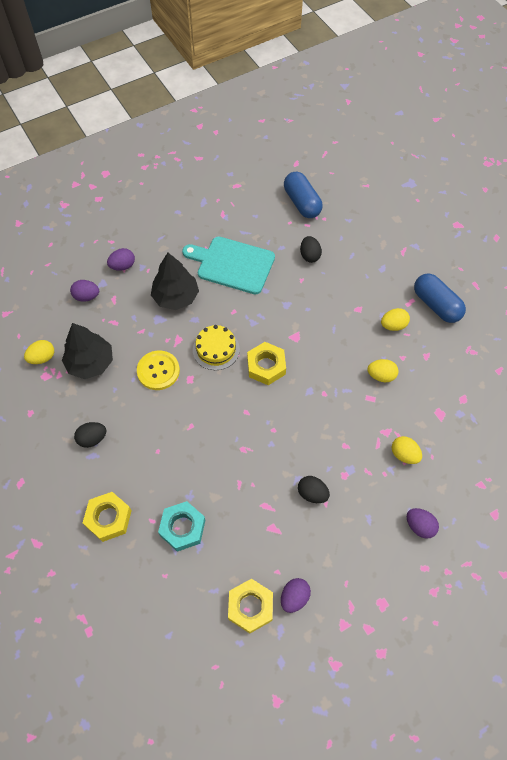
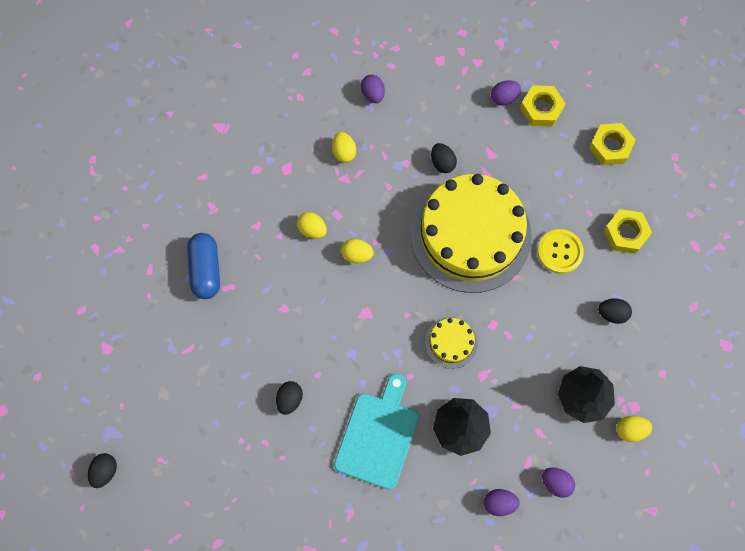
camera: 150 degrees left, 10 degrees up
yellow button [137,350,180,390] -> yellow button moved to [537,229,584,274]
turquoise nut [158,501,205,552] -> none
turquoise cutting board [182,236,275,294] -> turquoise cutting board turned 120 degrees counterclockwise [334,373,419,490]
yellow nut [247,342,286,385] -> yellow nut moved to [589,123,636,165]
blue capsule [284,172,323,218] -> none
yellow egg [381,308,410,331] -> yellow egg moved to [341,239,374,263]
none -> black egg [88,453,117,488]
none -> yellow cake [410,174,532,293]

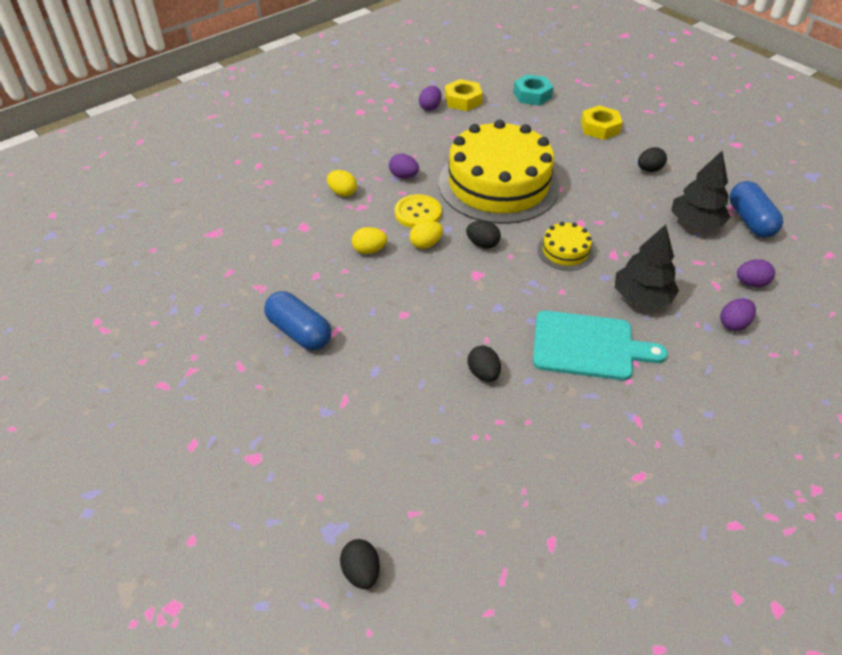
camera: 40 degrees left, 25 degrees down
turquoise cutting board [334,373,419,490] -> turquoise cutting board turned 120 degrees clockwise [533,311,668,380]
purple egg [361,75,385,103] -> purple egg moved to [389,154,419,178]
black egg [431,143,457,173] -> black egg moved to [466,221,501,248]
yellow button [537,229,584,274] -> yellow button moved to [395,194,442,228]
yellow nut [589,123,636,165] -> turquoise nut [513,74,554,106]
yellow egg [617,415,652,442] -> blue capsule [730,181,783,238]

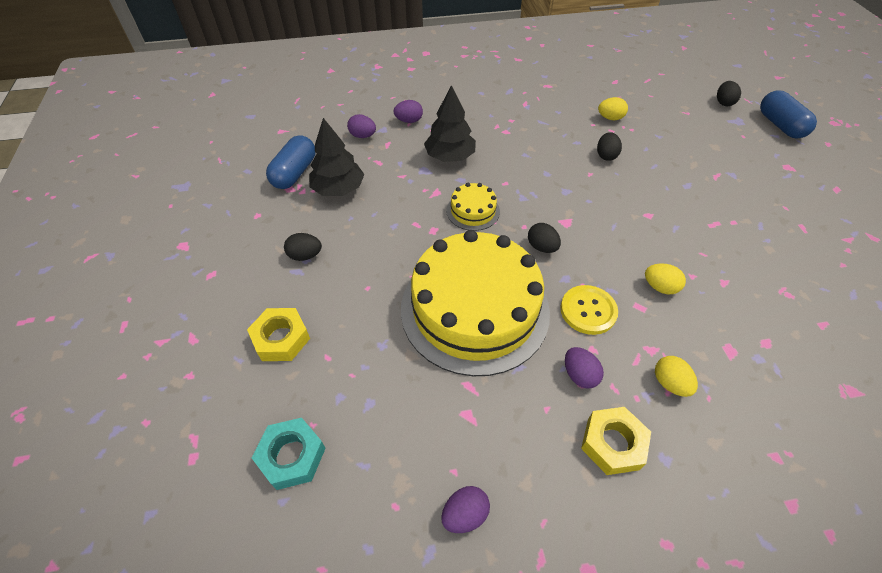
camera: 150 degrees left, 5 degrees up
blue capsule [264,291,331,350] -> blue capsule moved to [760,90,817,139]
yellow egg [410,221,443,249] -> yellow egg moved to [598,97,628,120]
yellow nut [445,79,483,111] -> yellow nut moved to [581,407,651,475]
turquoise cutting board [533,311,668,380] -> none

